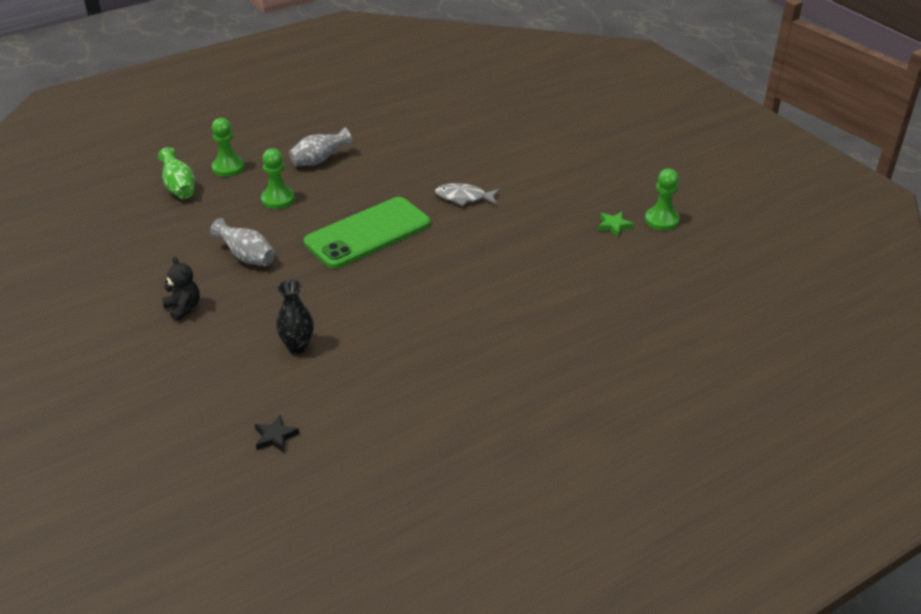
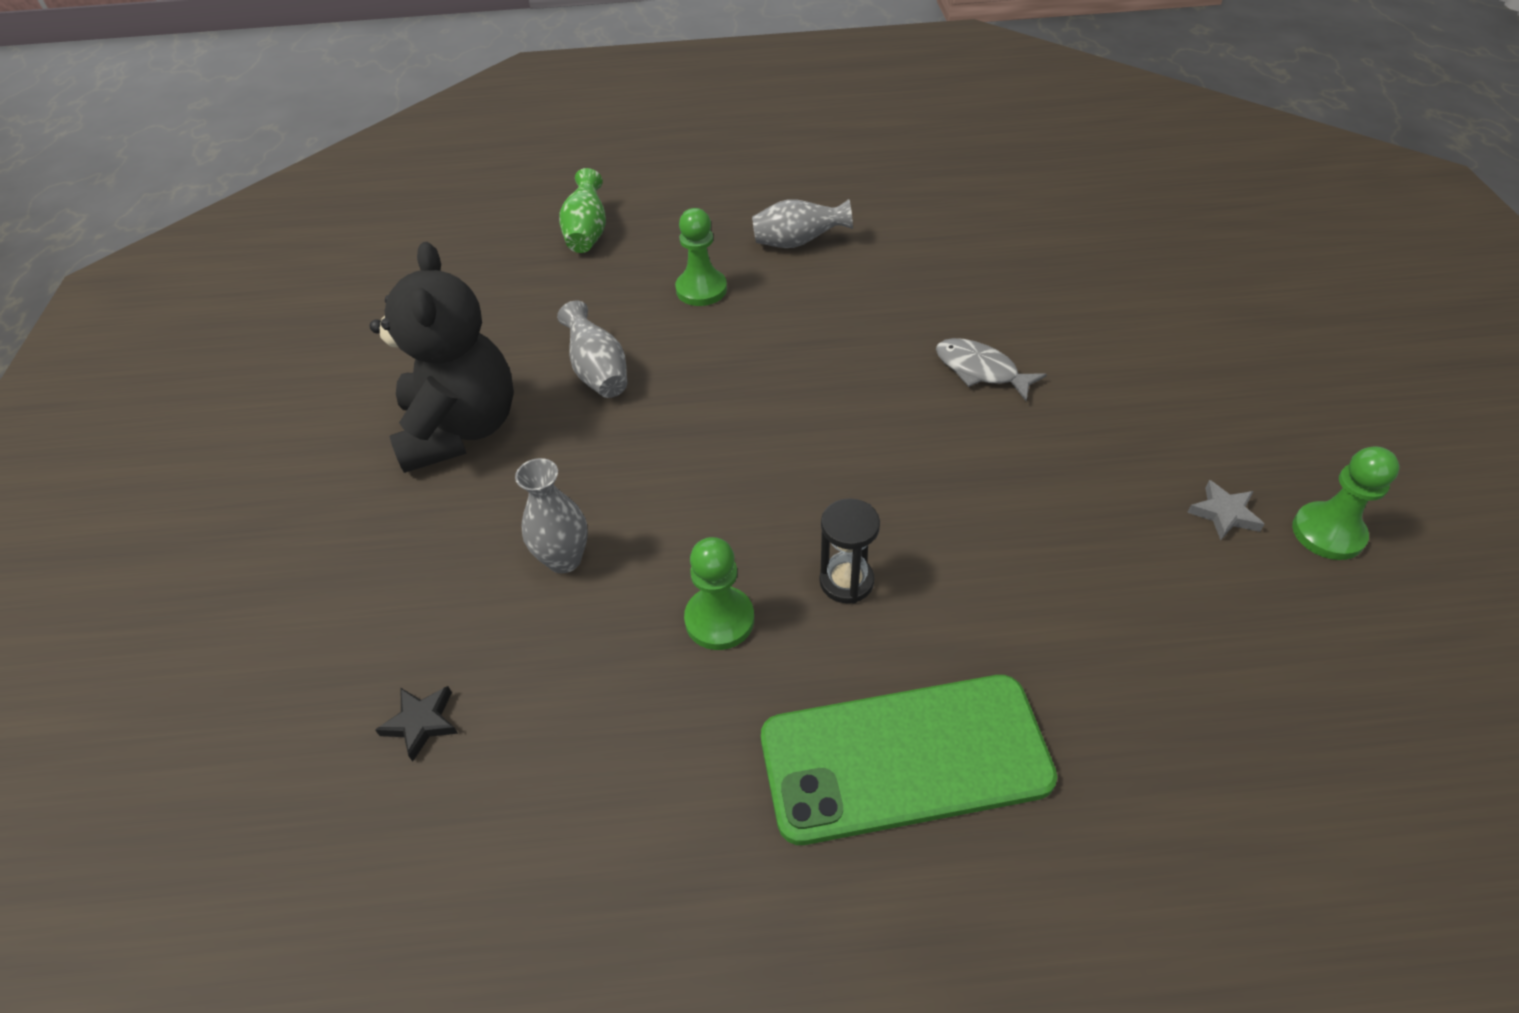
camera: 30 degrees right, 10 degrees up
black teddy bear [162,257,200,321] -> black teddy bear [370,242,514,473], size x2.21
green pawn [212,118,244,177] -> green pawn moved to [684,537,754,650]
black vase [276,280,314,354] -> grey vase [515,458,588,573]
green phone [304,197,430,269] -> green phone moved to [761,675,1057,845]
green star [598,212,634,237] -> grey star [1187,480,1265,540]
none -> black hourglass [820,498,880,603]

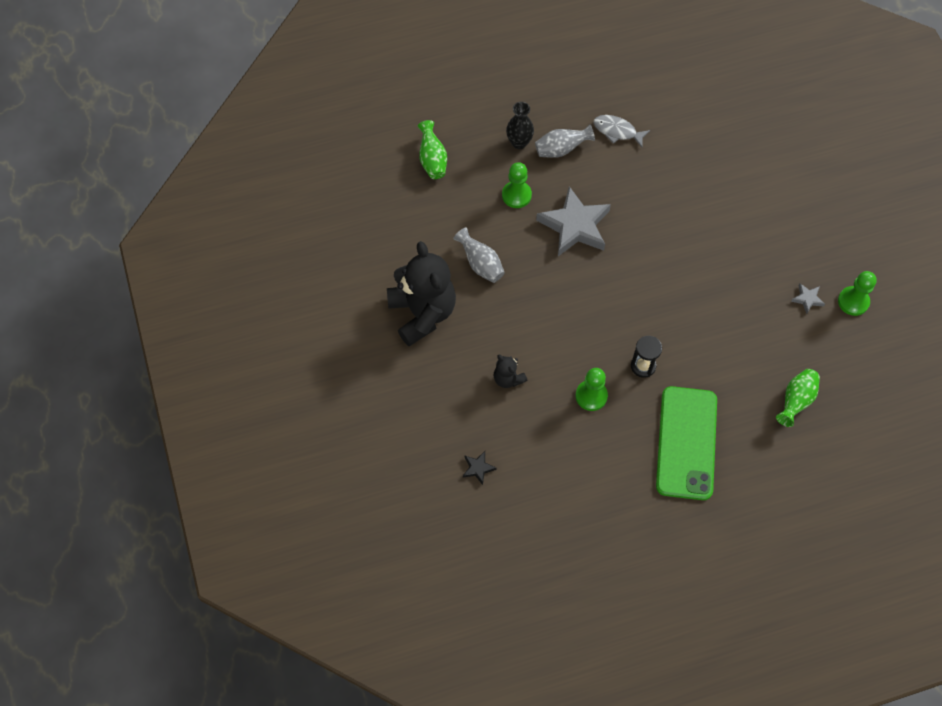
camera: 15 degrees left, 15 degrees up
grey vase [515,458,588,573] -> black teddy bear [494,355,527,388]
green phone [761,675,1057,845] -> green phone turned 60 degrees counterclockwise [656,386,717,500]
grey fish [936,338,1047,401] -> grey fish moved to [593,115,650,147]
none -> black vase [506,102,534,149]
none -> grey star [536,186,611,256]
none -> green vase [776,369,820,427]

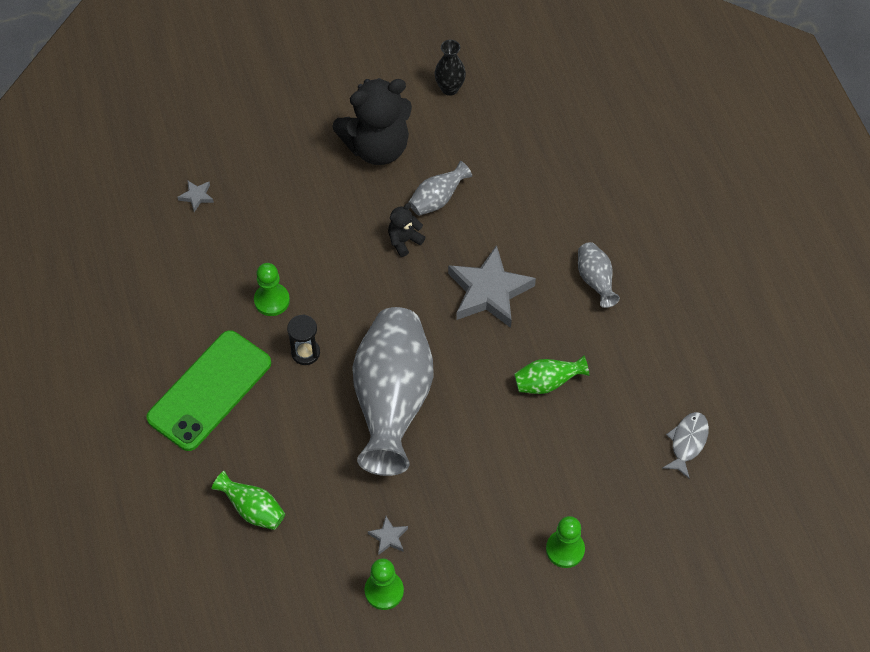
camera: 90 degrees right, 5 degrees down
green vase [418,120,447,179] -> green vase moved to [514,356,590,394]
black star [463,451,497,485] -> grey star [177,180,214,212]
black teddy bear [494,355,527,388] -> black teddy bear moved to [388,203,425,257]
green pawn [502,162,532,208] -> green pawn moved to [546,516,585,568]
black vase [506,102,534,149] -> black vase moved to [435,40,466,96]
grey fish [593,115,650,147] -> grey fish moved to [663,412,709,479]
green phone [656,386,717,500] -> green phone turned 60 degrees counterclockwise [146,330,271,451]
none -> grey vase [352,307,434,476]

